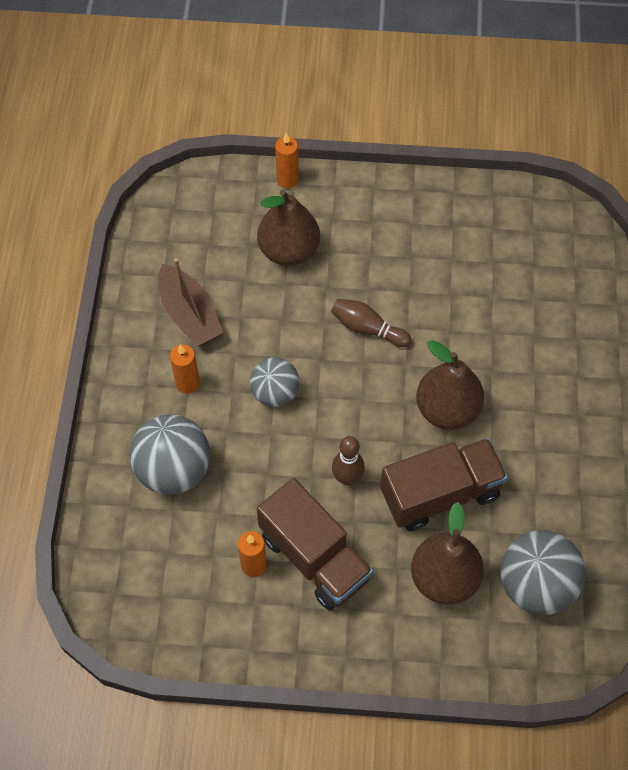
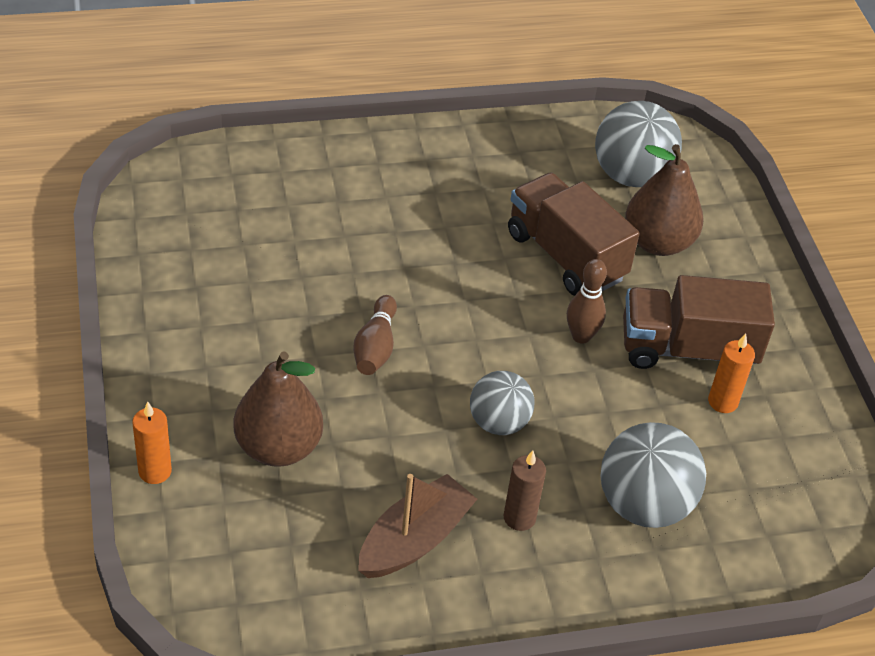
camera: 110 degrees left, 15 degrees down
orange candle [170,345,200,394] -> brown candle [504,450,546,531]
brown truck [257,478,373,610] -> brown truck turned 120 degrees counterclockwise [623,275,775,369]
brown pear [416,340,484,430] -> none

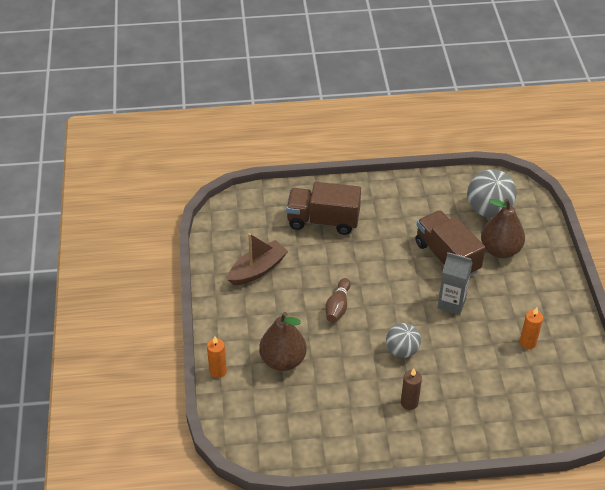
camera: 10 degrees right, 0 degrees up
brown boat [358,474,477,578] -> brown boat moved to [227,233,288,285]
brown bowling pin [567,259,607,344] -> grey carton [438,252,473,315]
grey ball [600,422,706,528] -> none
brown truck [623,275,775,369] -> brown truck moved to [286,182,361,235]

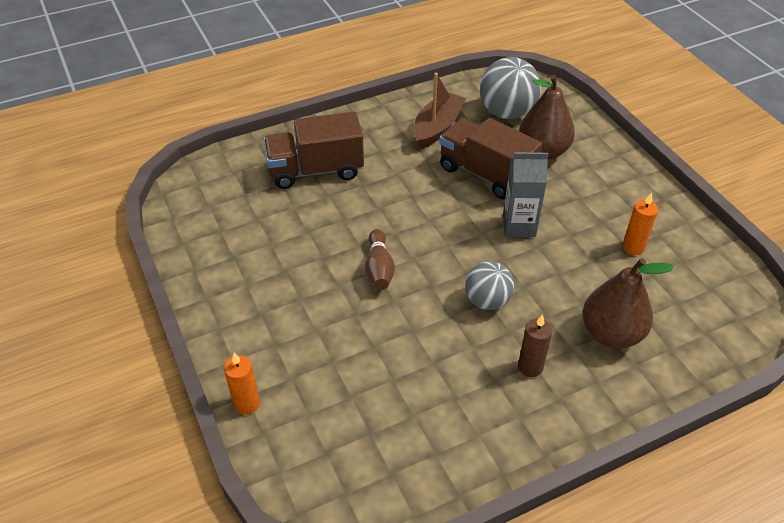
camera: 20 degrees left, 0 degrees up
brown boat [227,233,288,285] -> brown boat moved to [413,73,466,149]
brown pear [259,312,307,371] -> brown pear moved to [582,258,674,349]

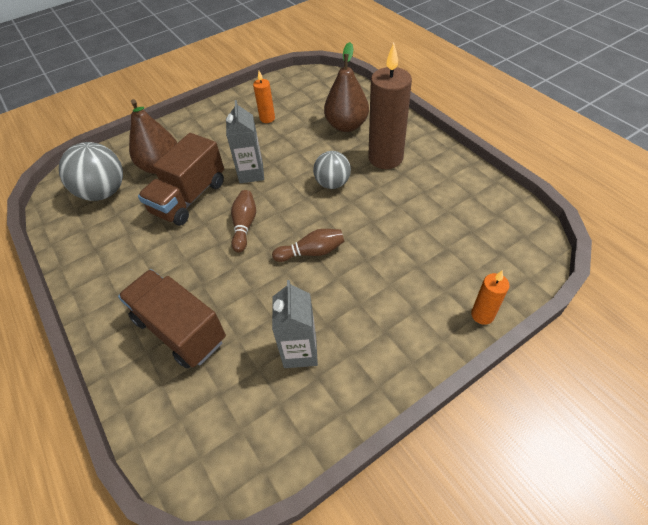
camera: 95 degrees left, 5 degrees up
brown truck [264,112,364,189] -> brown truck turned 150 degrees clockwise [118,269,226,369]
brown boat [413,73,466,149] -> none
brown candle [518,314,552,377] -> brown candle [368,43,412,169], size x2.03
none -> brown bowling pin [231,190,256,253]
none -> grey carton [272,280,318,368]

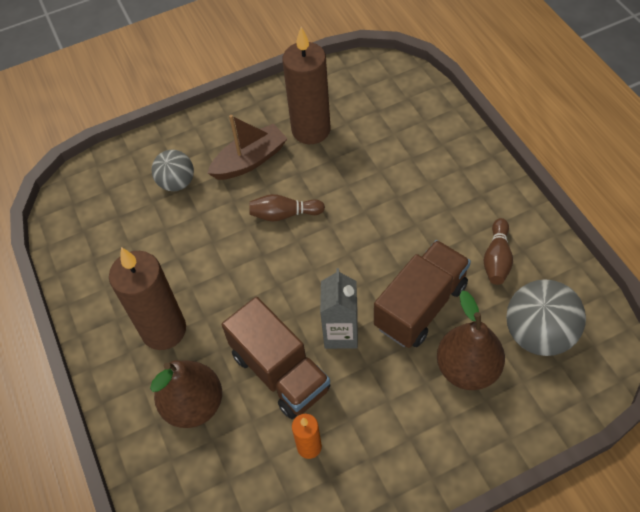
camera: 170 degrees left, 5 degrees up
brown truck [118,269,226,369] -> brown truck moved to [222,297,331,419]
brown bowling pin [231,190,256,253] -> brown bowling pin moved to [483,218,513,285]
grey carton [272,280,318,368] -> brown candle [282,27,331,144]
grey ball [313,151,351,189] -> grey ball moved to [152,150,194,191]
orange candle [471,270,510,325] -> none
none -> brown boat [208,115,288,180]

